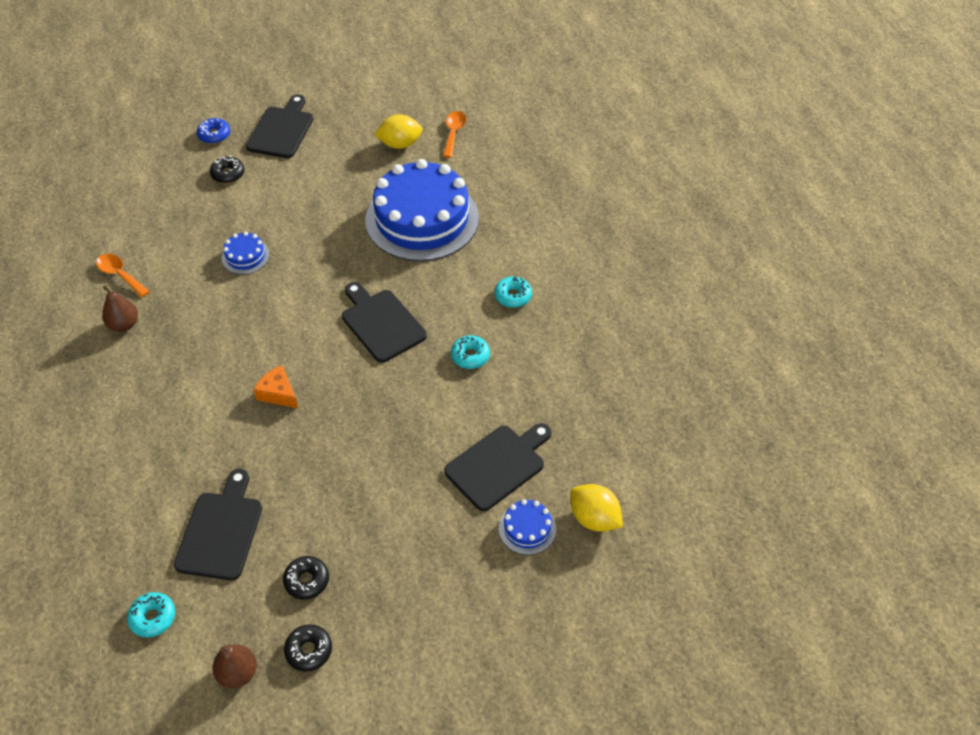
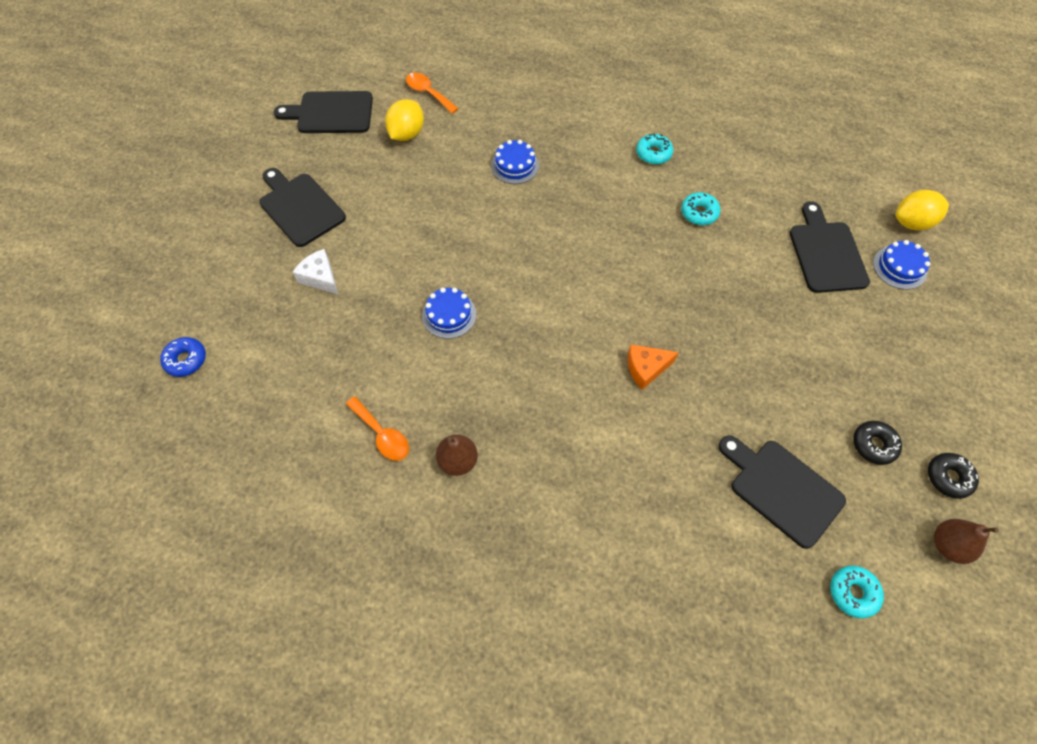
camera: 55 degrees left, 10 degrees up
orange spoon [96,254,150,297] -> orange spoon turned 120 degrees counterclockwise [346,396,409,461]
blue donut [197,118,230,144] -> blue donut moved to [160,337,206,377]
black donut [210,156,244,183] -> white cheese [293,249,338,294]
black cutting board [342,282,427,363] -> black cutting board moved to [274,91,373,133]
blue cake [365,159,479,261] -> blue cake [491,140,539,184], size x0.41

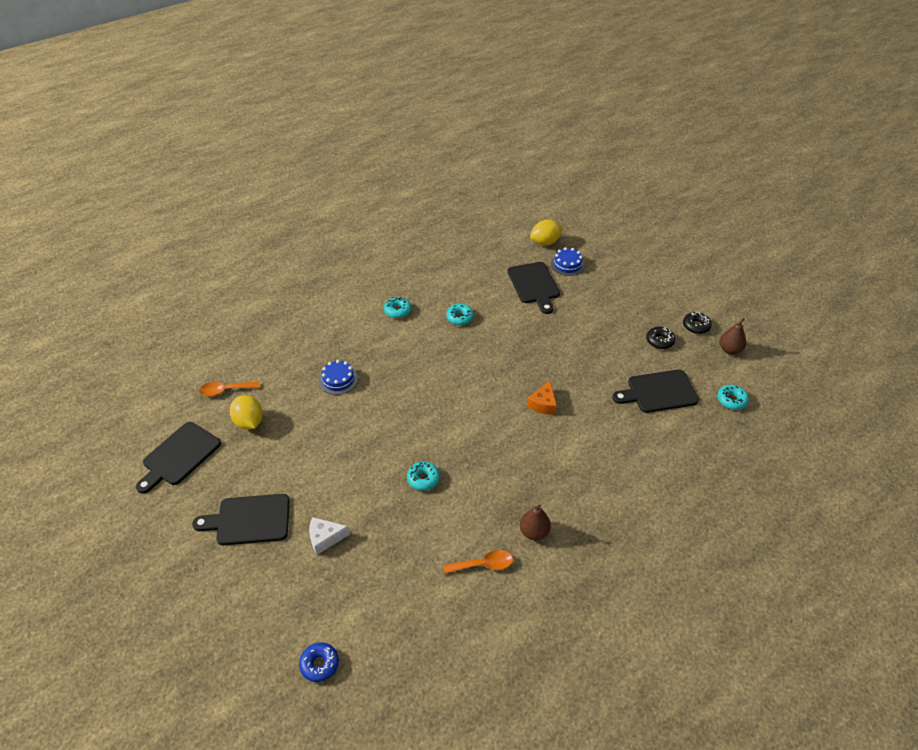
camera: 55 degrees left, 15 degrees down
blue cake [422,288,476,339] -> turquoise donut [407,461,440,491]
black cutting board [790,201,870,293] -> black cutting board turned 135 degrees counterclockwise [507,262,560,314]
yellow lemon [896,190,949,231] -> yellow lemon turned 45 degrees clockwise [530,220,563,246]

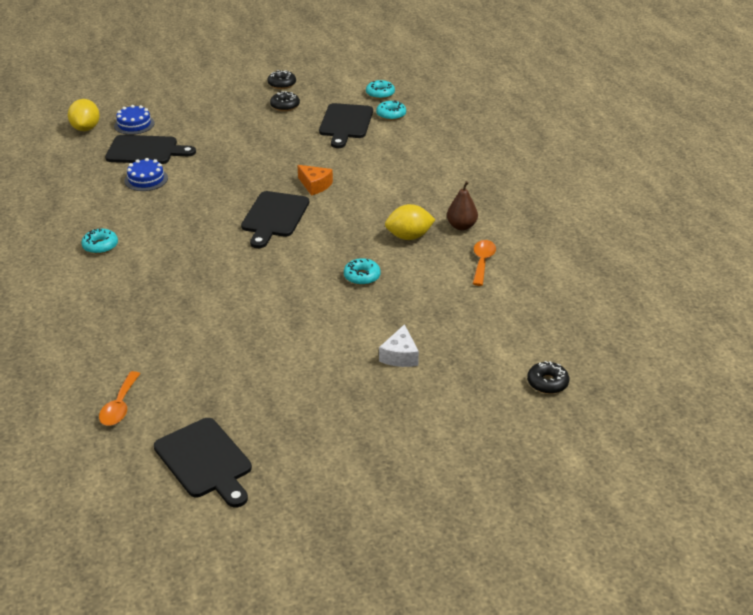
camera: 70 degrees left, 10 degrees down
black cutting board [192,494,290,545] -> black cutting board moved to [241,191,309,248]
yellow lemon [230,395,263,429] -> yellow lemon moved to [385,204,436,240]
blue donut [299,642,339,682] -> black donut [527,361,569,394]
blue cake [319,360,358,395] -> blue cake moved to [124,158,168,191]
turquoise donut [446,304,474,325] -> turquoise donut moved to [376,101,406,120]
brown pear [719,318,746,355] -> none

